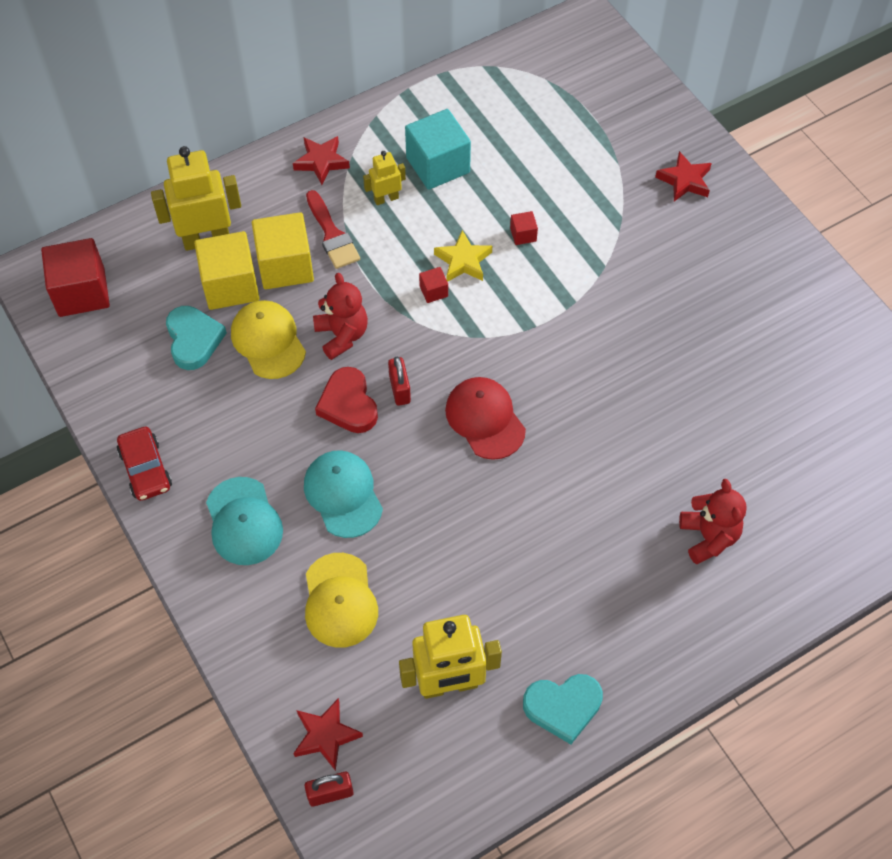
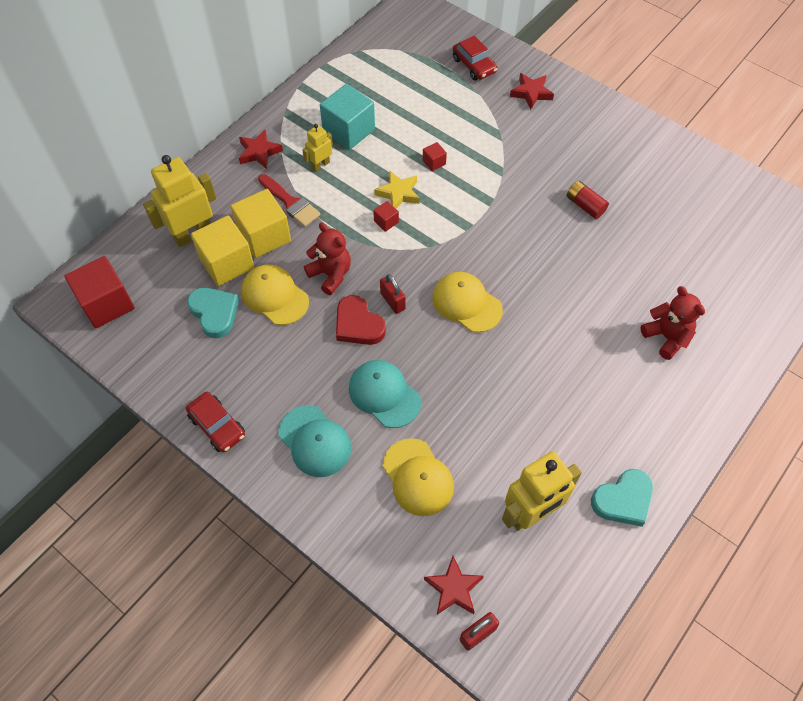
camera: 20 degrees left, 0 degrees up
red cap [445,377,526,460] -> yellow cap [432,272,503,333]
none -> red car [453,36,498,80]
none -> red battery [567,181,609,219]

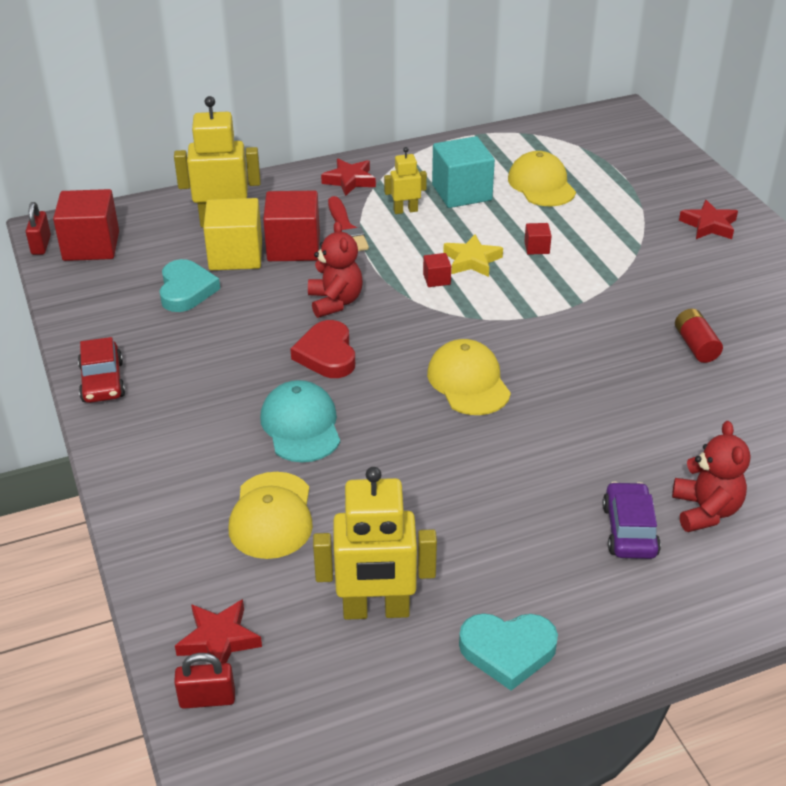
camera: 30 degrees right, 20 degrees down
yellow cube [230,189,291,258] -> red cube [263,191,320,261]
yellow cap [241,264,309,325] -> yellow cap moved to [508,151,576,206]
turquoise cap [279,405,351,477] -> none
red padlock [380,274,406,314] -> red padlock moved to [26,202,51,255]
red car [453,36,498,80] -> none
none -> purple car [602,482,661,559]

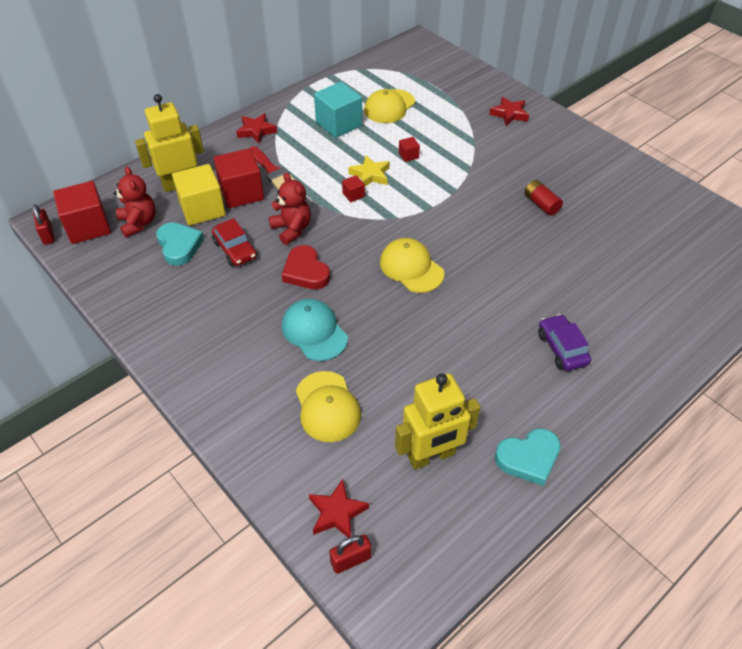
camera: 20 degrees left, 10 degrees up
red car [78,337,125,403] -> red car moved to [212,218,257,267]
yellow robot [384,147,427,214] -> none
yellow cap [508,151,576,206] -> yellow cap turned 105 degrees counterclockwise [364,89,415,123]
red teddy bear [672,421,750,532] -> red teddy bear moved to [113,166,156,238]

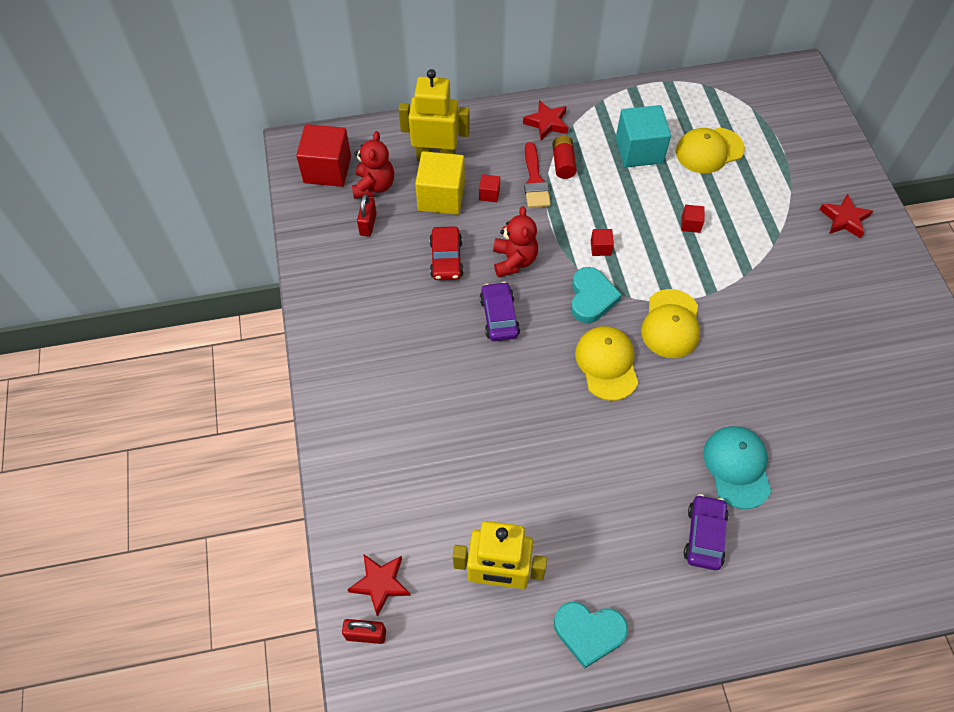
camera: 30 degrees right, 10 degrees up
red padlock [33,204,55,245] -> red padlock moved to [357,194,377,237]
turquoise heart [156,222,204,266] -> turquoise heart moved to [571,267,622,323]
red cube [213,148,264,208] -> red cube [479,174,500,202], size x0.45
red heart [282,245,330,289] -> purple car [480,282,520,341]
turquoise cap [282,299,348,361] -> turquoise cap moved to [703,426,771,509]
yellow cap [296,371,361,442] -> yellow cap moved to [641,289,700,358]
yellow star [348,155,390,186] -> none
red battery [524,180,563,216] -> red battery moved to [552,136,577,179]

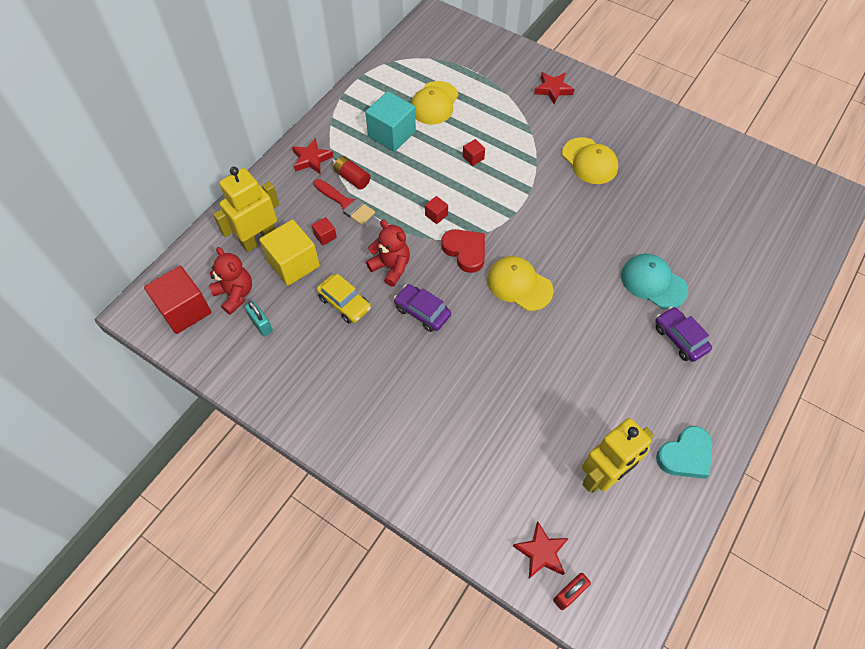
camera: 45 degrees left, 0 degrees up
red padlock [357,194,377,237] -> turquoise padlock [245,301,273,337]
red car [429,226,463,280] -> yellow car [317,274,371,323]
turquoise heart [571,267,622,323] -> red heart [441,229,485,273]
yellow cap [641,289,700,358] -> yellow cap moved to [562,137,618,184]

